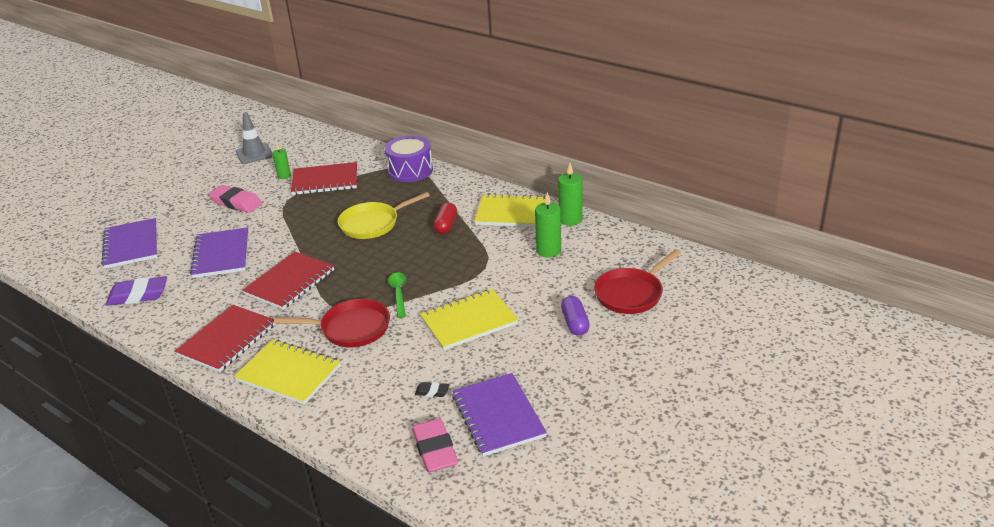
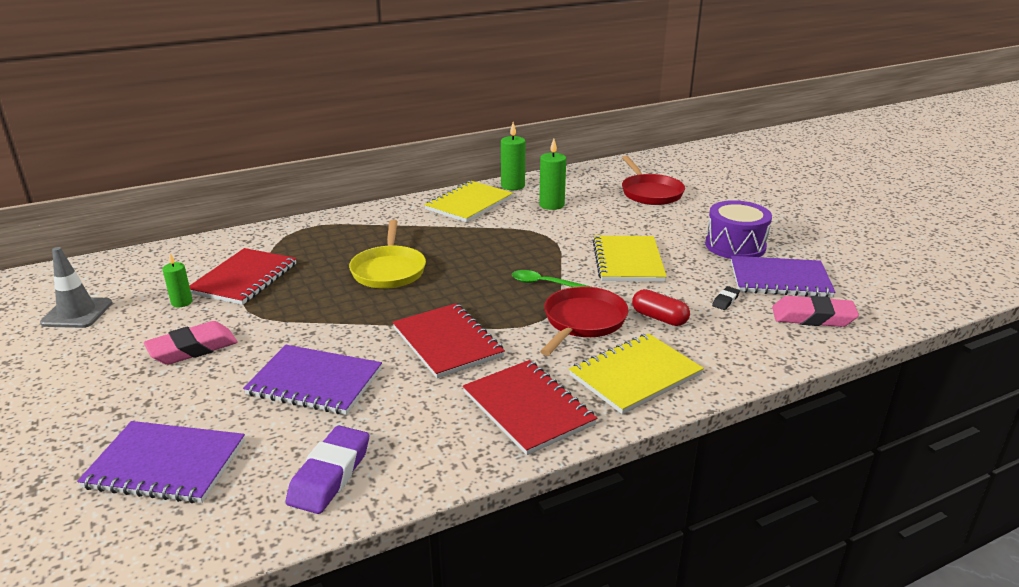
camera: 65 degrees left, 5 degrees down
purple drum [385,135,433,182] -> purple drum moved to [705,200,772,259]
red capsule [433,202,457,234] -> red capsule moved to [632,289,690,326]
purple capsule [561,296,590,336] -> none

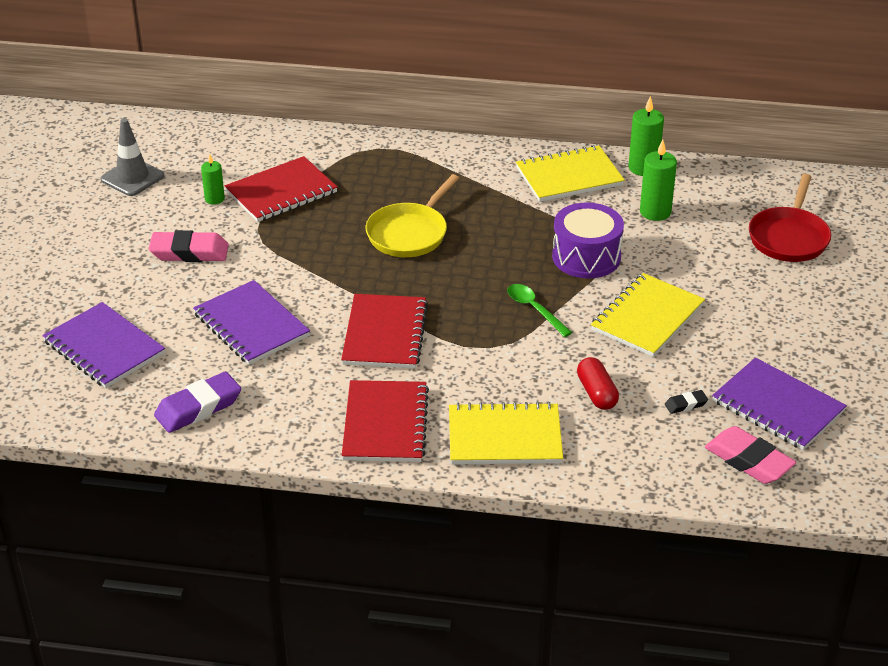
camera: 35 degrees right, 10 degrees up
red pan [540,286,629,356] -> none
purple drum [705,200,772,259] -> purple drum moved to [552,202,624,278]

